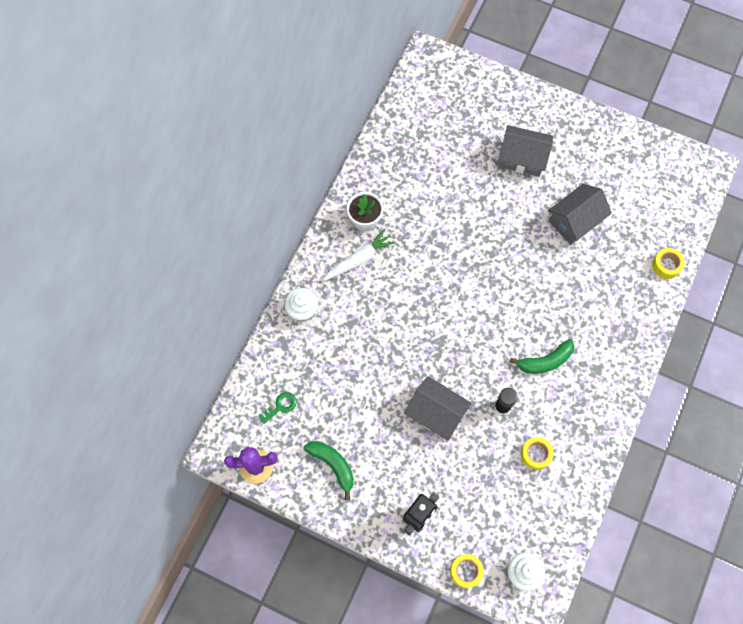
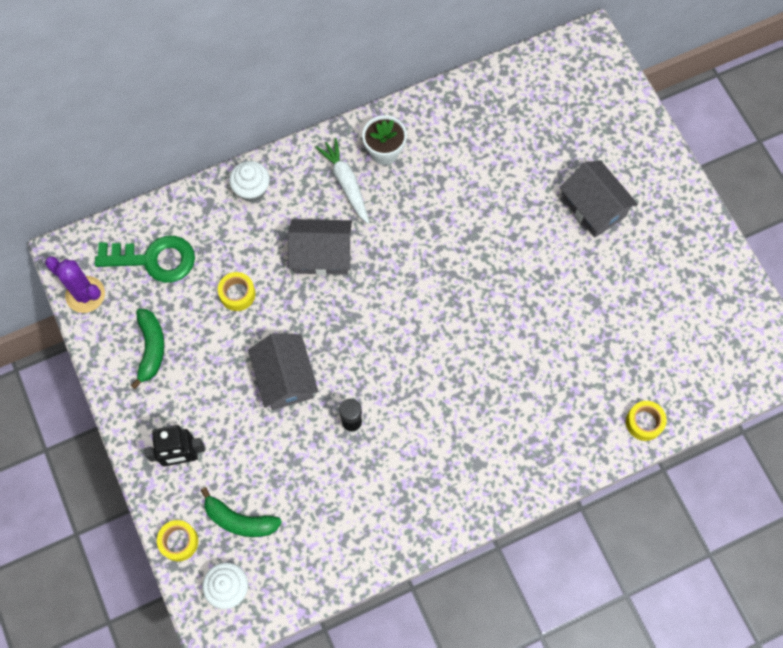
camera: 40 degrees right, 0 degrees up
green key [258,392,296,424] -> green key [95,236,195,283], size x2.06
white carrot [323,229,396,281] -> white carrot turned 120 degrees counterclockwise [316,138,369,224]
green banana [510,339,575,374] -> green banana moved to [201,487,282,537]
yellow tape [521,437,554,470] -> yellow tape moved to [218,272,256,311]
grey house [548,184,612,245] -> grey house moved to [288,219,352,275]

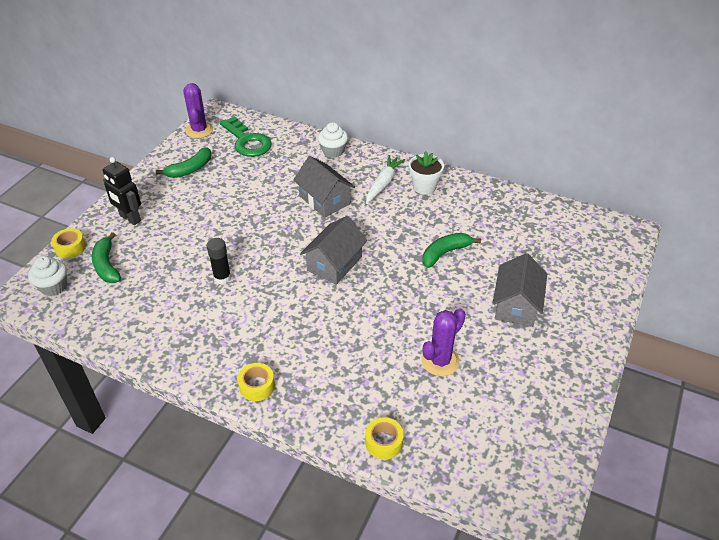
camera: 50 degrees right, 25 degrees down
yellow tape [218,272,256,311] -> yellow tape moved to [238,363,275,401]
grey house [248,333,318,410] -> grey house moved to [300,216,367,285]
none -> purple cactus [421,308,466,376]
none -> green banana [422,233,481,268]

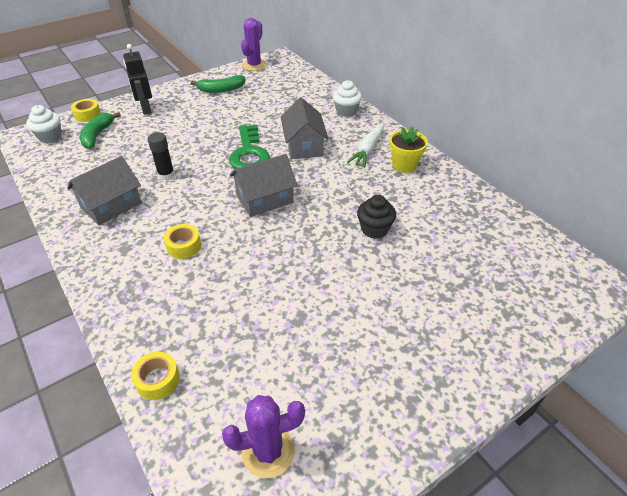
camera: 30 degrees right, 0 degrees up
green key [220,116,272,157] -> green key moved to [229,125,270,169]
yellow tape [238,363,275,401] -> yellow tape moved to [164,224,201,259]
white carrot [366,155,405,204] -> white carrot turned 150 degrees clockwise [347,122,384,167]
white flower pot [409,152,444,195] -> yellow flower pot [389,126,428,173]
purple cactus [421,308,466,376] -> purple cactus moved to [222,395,305,478]
green banana [422,233,481,268] -> black cupcake [357,195,396,239]
grey house [492,253,547,327] -> grey house moved to [67,156,142,225]

